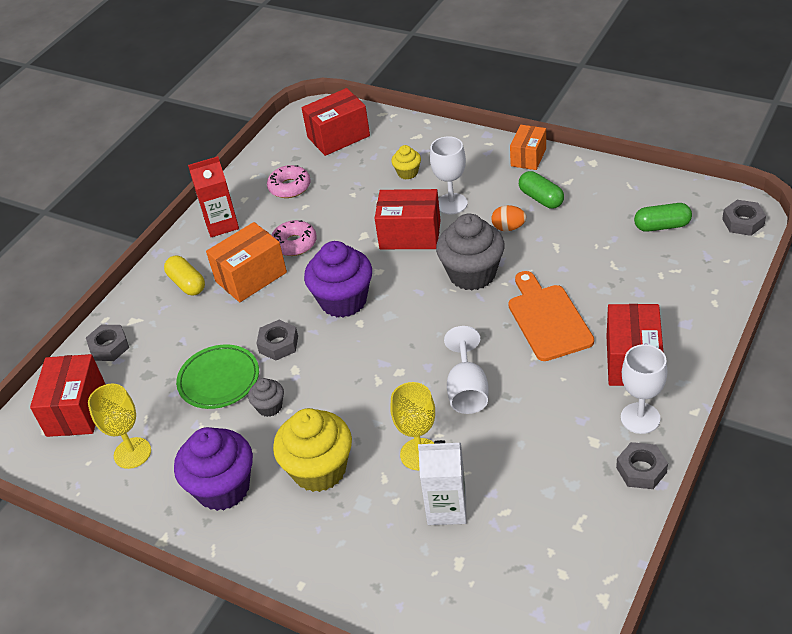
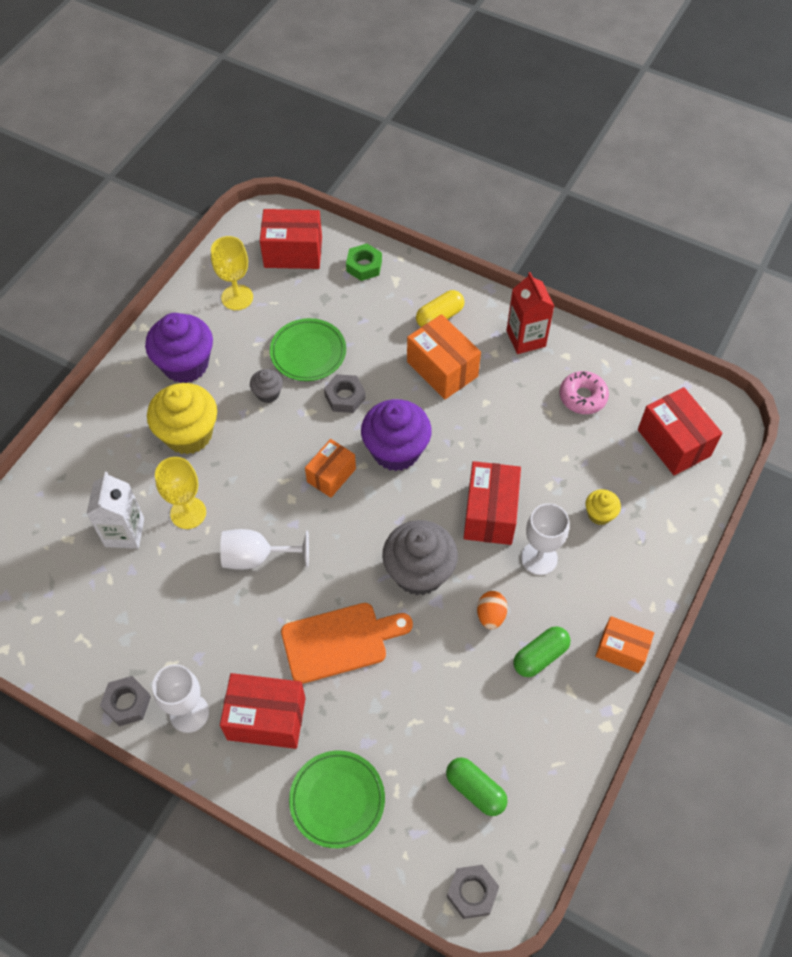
camera: 85 degrees right, 15 degrees up
grey nut [86,325,129,361] -> green nut [346,244,382,281]
pink donut [272,220,317,256] -> none
green capsule [634,203,692,232] -> green capsule turned 45 degrees counterclockwise [446,757,508,816]
none -> green plate [289,751,385,848]
none -> orange box [305,439,356,498]

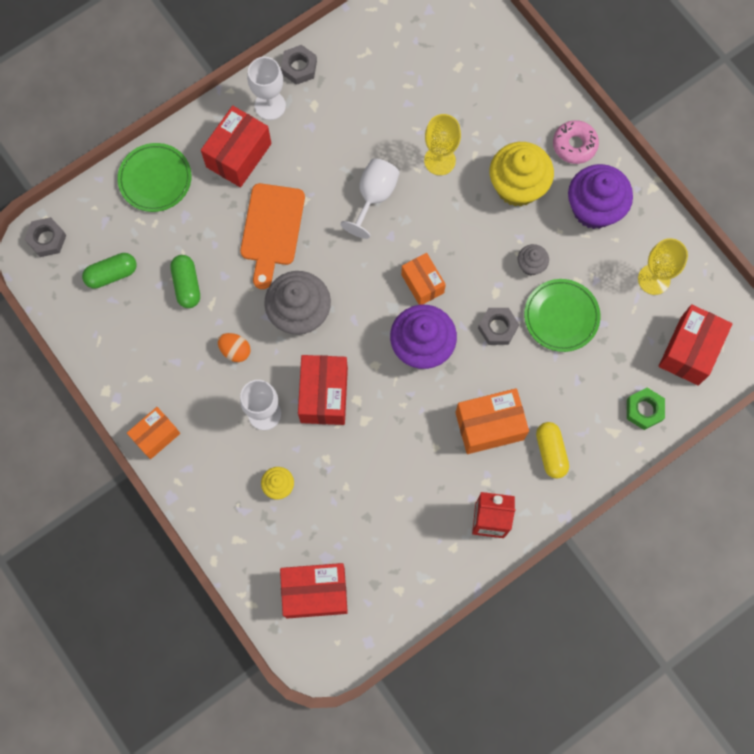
camera: 115 degrees right, 15 degrees up
white carton [86,472,144,549] -> none
red box [464,461,521,545] -> red box turned 60 degrees clockwise [298,355,348,425]
green capsule [513,626,570,677] -> green capsule moved to [171,255,200,308]
pink donut [559,371,609,414] -> pink donut moved to [553,120,599,164]

